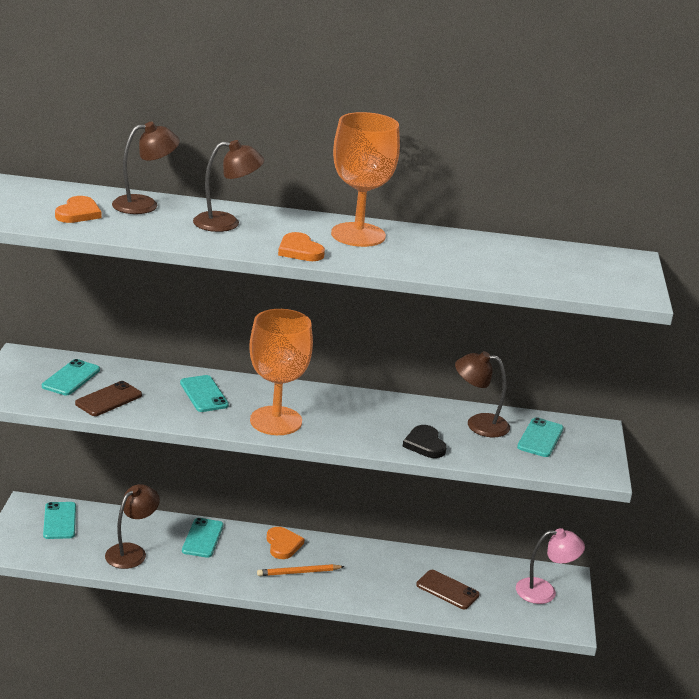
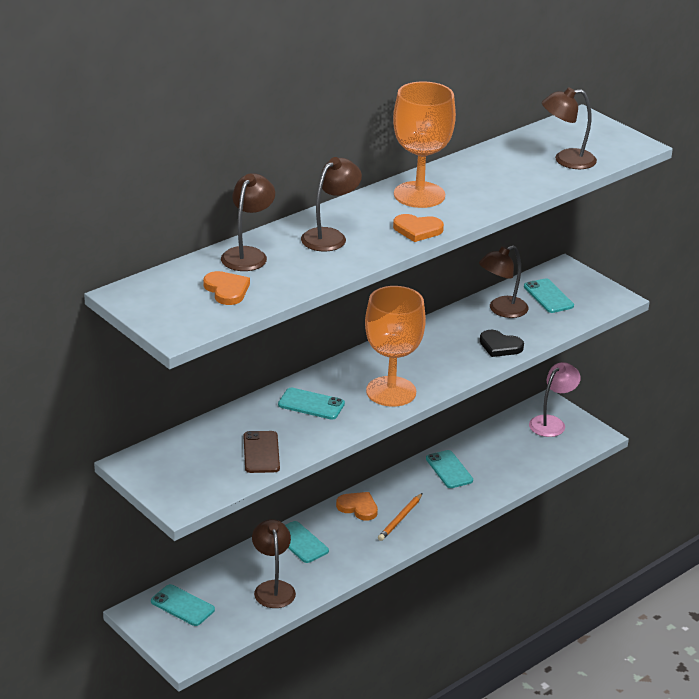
camera: 45 degrees left, 5 degrees up
turquoise phone [42,359,100,395] -> turquoise phone moved to [426,450,473,488]
brown phone [416,570,480,609] -> none
none -> brown lamp [542,87,597,169]

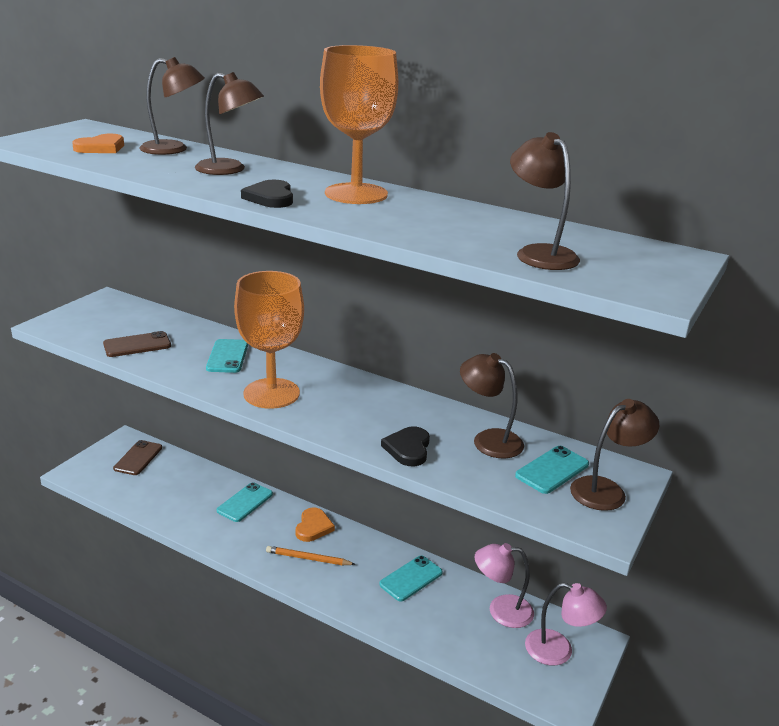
camera: 70 degrees right, 5 degrees down
turquoise phone [151,584,215,626] -> brown phone [113,440,162,475]
brown lamp [252,519,296,608] -> brown lamp moved to [570,399,659,511]
orange heart [393,214,444,242] -> black heart [241,180,293,208]
none -> pink lamp [475,543,534,628]

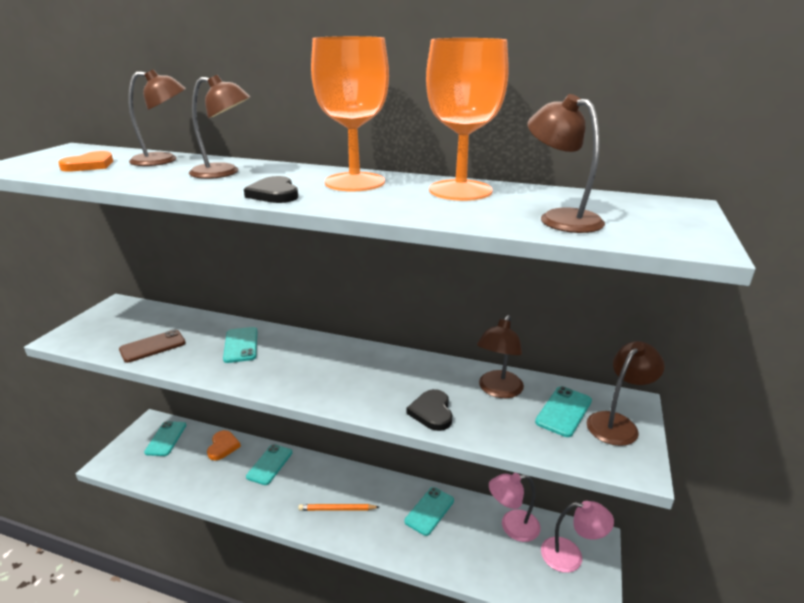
camera: 10 degrees left, 0 degrees up
brown phone [113,440,162,475] -> turquoise phone [144,421,186,456]
orange goblet [234,271,304,409] -> orange goblet moved to [426,38,509,201]
orange heart [296,508,335,542] -> orange heart moved to [207,430,241,460]
brown lamp [460,353,524,458] -> brown lamp turned 90 degrees counterclockwise [477,315,524,398]

